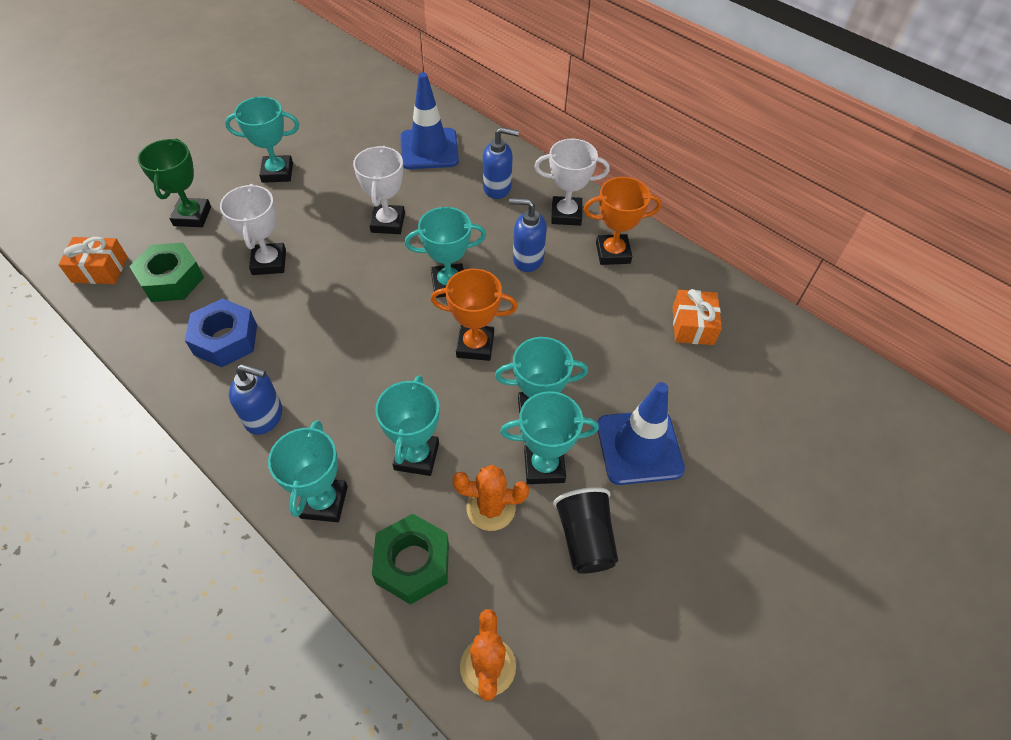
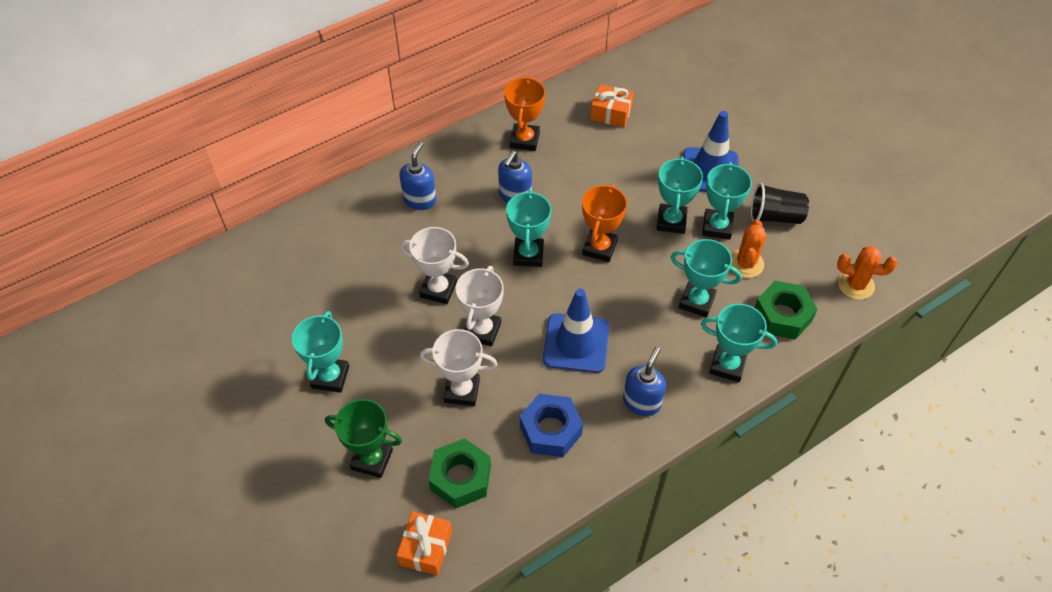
camera: 75 degrees left, 0 degrees up
blue traffic cone [400,72,459,169] -> blue traffic cone moved to [543,289,609,373]
white trophy [534,139,610,226] -> white trophy moved to [456,266,504,346]

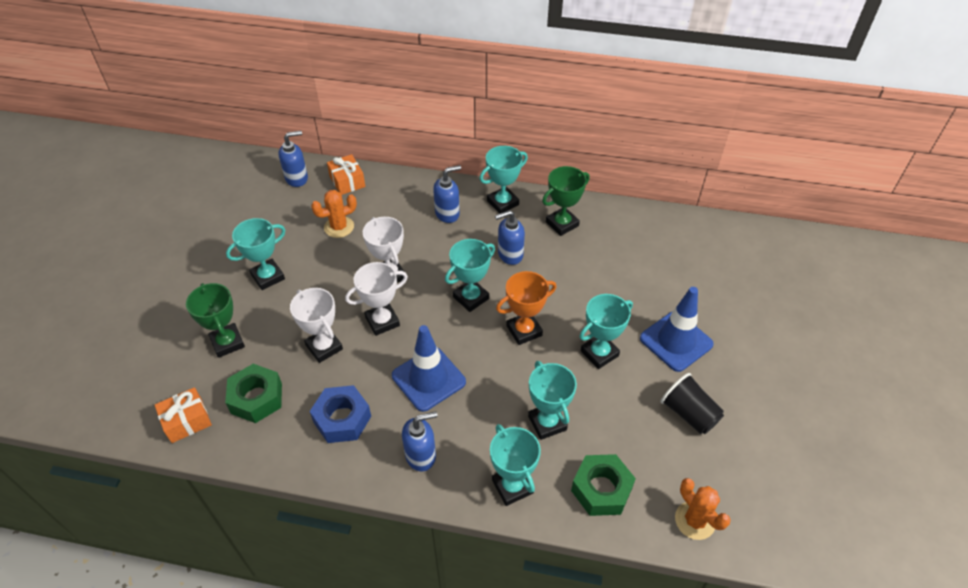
camera: 45 degrees right, 5 degrees down
orange trophy [504,76,546,151] -> green trophy [542,166,590,236]
orange gift [591,84,634,127] -> orange gift moved to [327,154,365,195]
turquoise trophy [702,162,752,240] -> turquoise trophy moved to [480,146,528,214]
orange cactus [731,220,766,278] -> orange cactus moved to [311,190,357,238]
none -> blue soap dispenser [279,131,308,187]

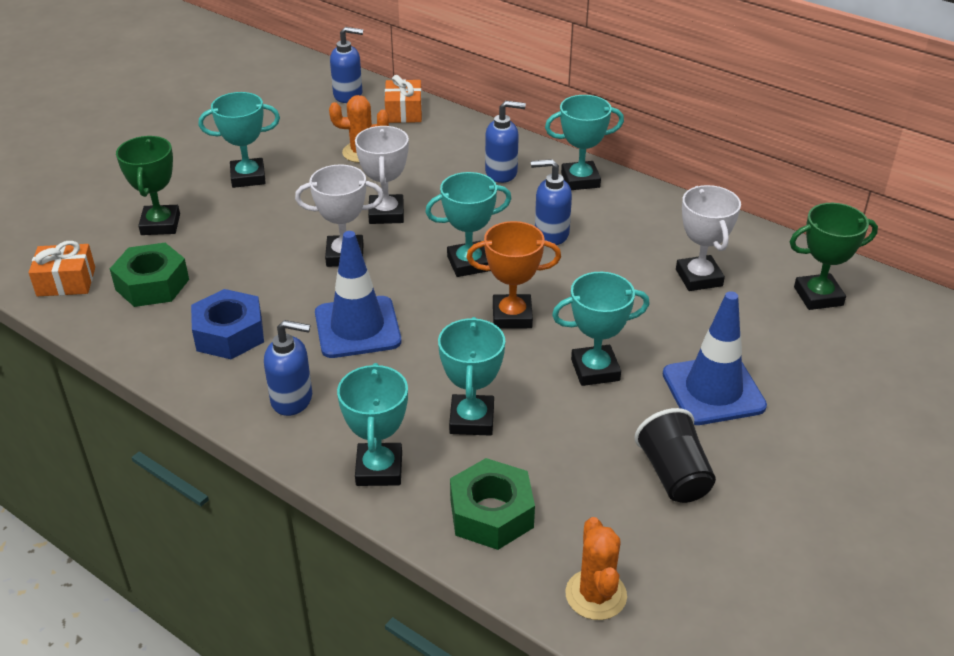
camera: 25 degrees right, 10 degrees down
white trophy [290,288,343,363] -> white trophy moved to [676,185,741,291]
green trophy [542,166,590,236] -> green trophy moved to [790,203,878,310]

